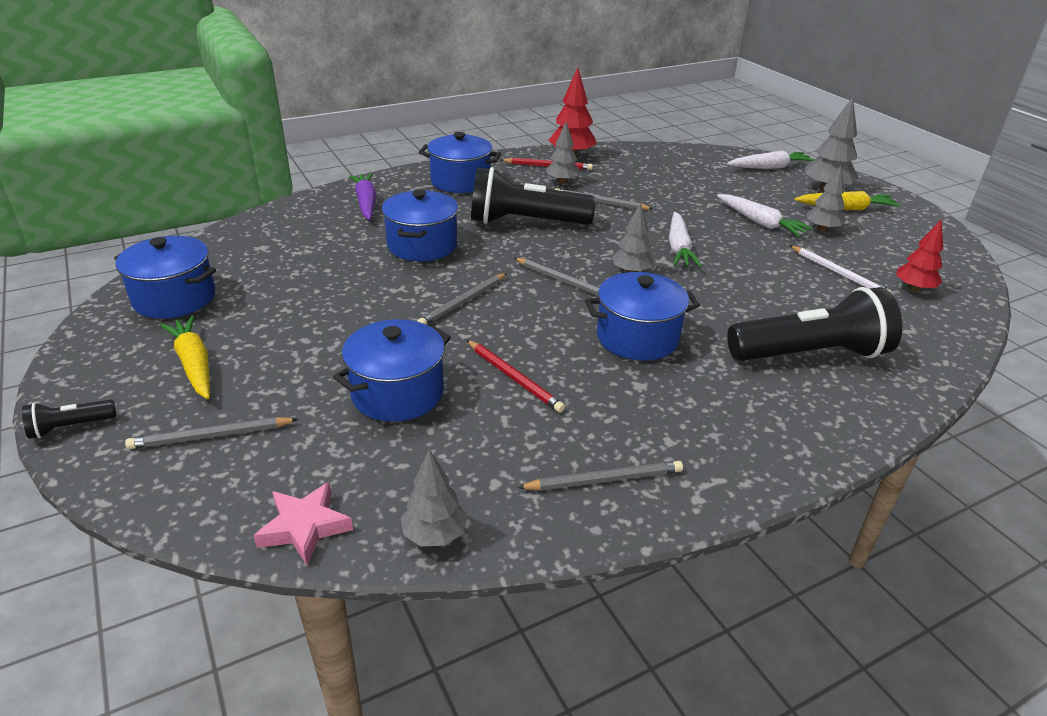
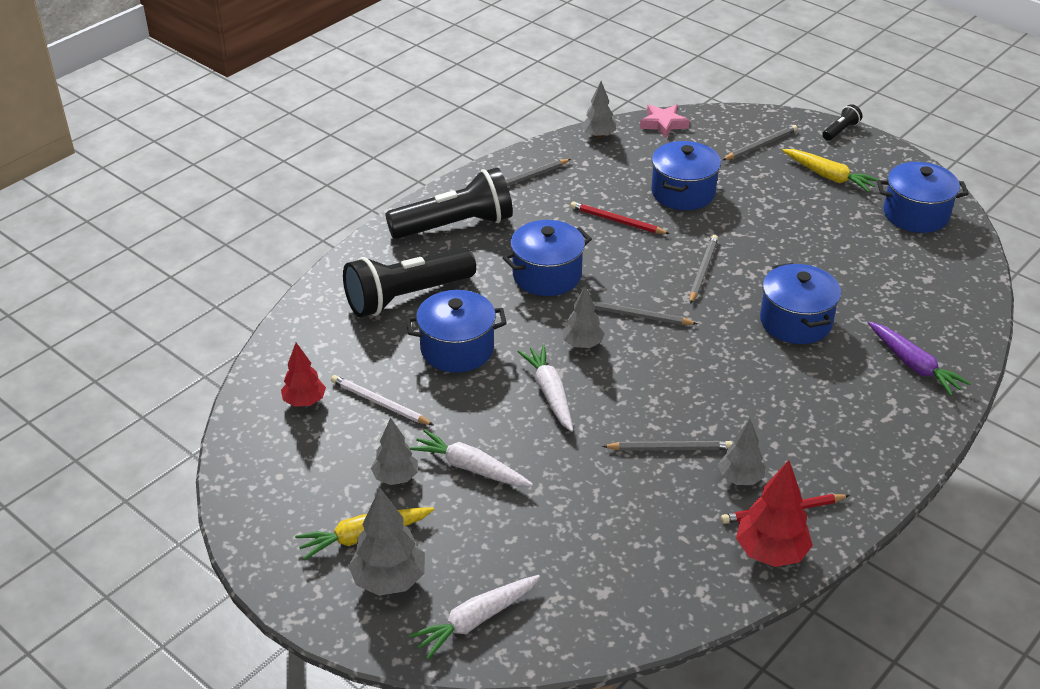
camera: 160 degrees right, 5 degrees up
blue pot [419,132,501,193] -> blue pot moved to [406,290,507,372]
black flashlight [471,167,596,225] -> black flashlight moved to [385,168,513,239]

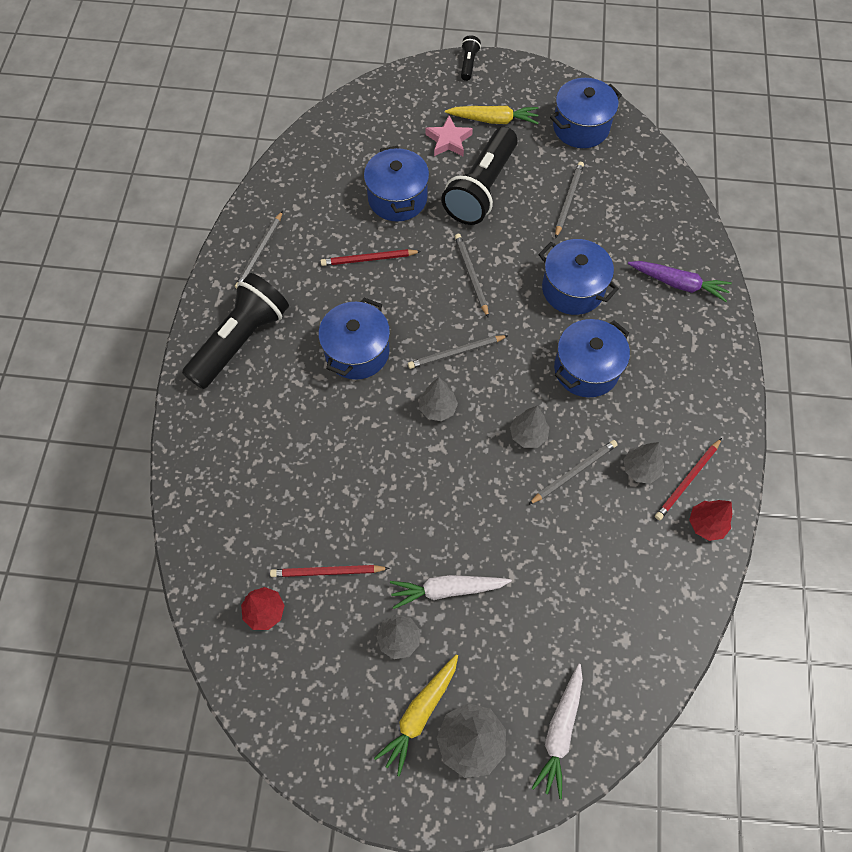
camera: 35 degrees left, 25 degrees up
white pencil [331,375,434,426] -> red pencil [270,565,390,577]
black flashlight [343,248,476,317] -> black flashlight moved to [441,127,518,225]
blue pot [406,290,507,372] -> blue pot moved to [554,319,630,398]
white carrot [518,345,573,432] -> none
grey tree [581,81,616,138] -> grey tree moved to [510,406,549,448]
pink star [640,104,690,138] -> pink star moved to [425,115,473,157]
grey pencil [723,125,797,160] -> grey pencil moved to [555,162,584,238]
red tree [736,460,813,567] -> red tree [689,500,733,541], size x0.66

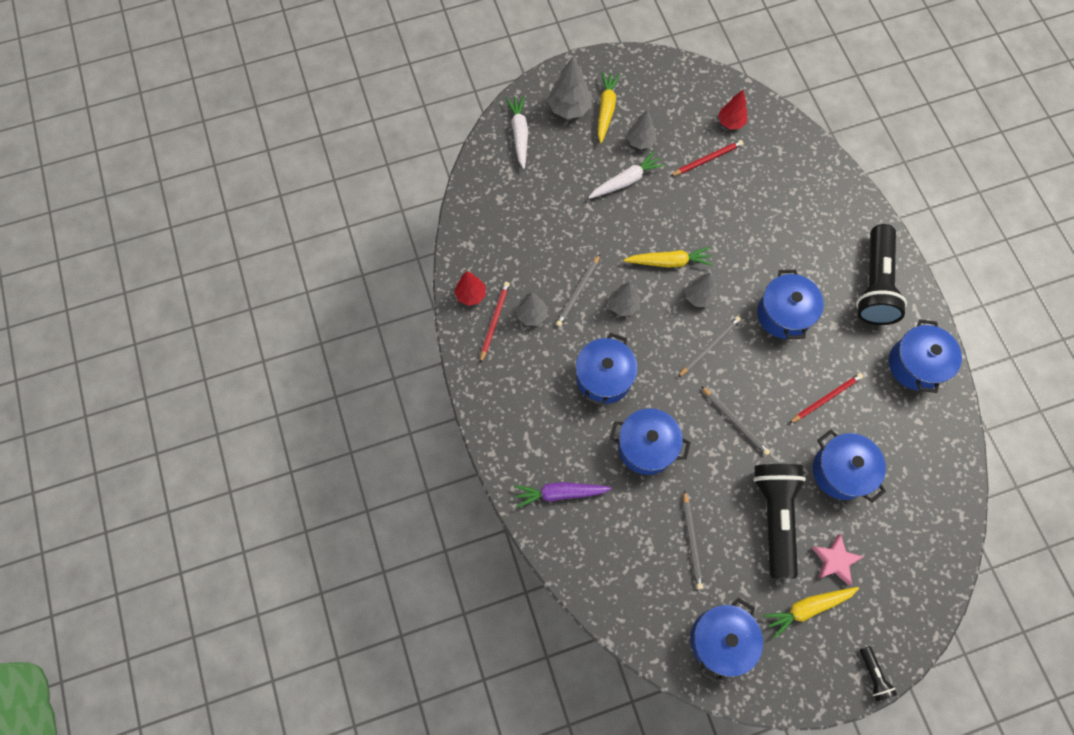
camera: 155 degrees right, 5 degrees up
grey pencil [235,211,283,289] -> blue pot [889,319,962,393]
none -> yellow carrot [624,247,713,268]

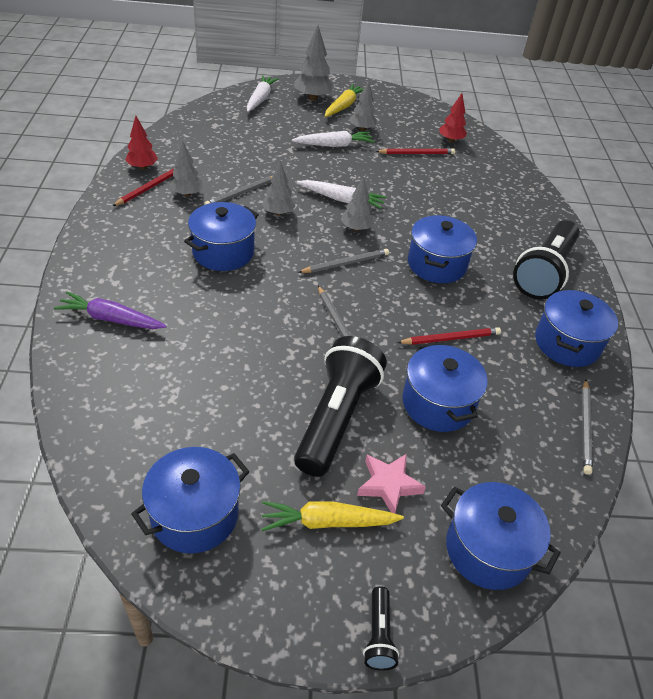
camera: 15 degrees right, 25 degrees down
blue pot [610,408,691,475] -> blue pot moved to [441,482,560,590]
yellow carrot [624,247,713,268] -> white carrot [297,180,386,209]
grey pencil [683,490,703,589] -> grey pencil moved to [582,379,593,475]

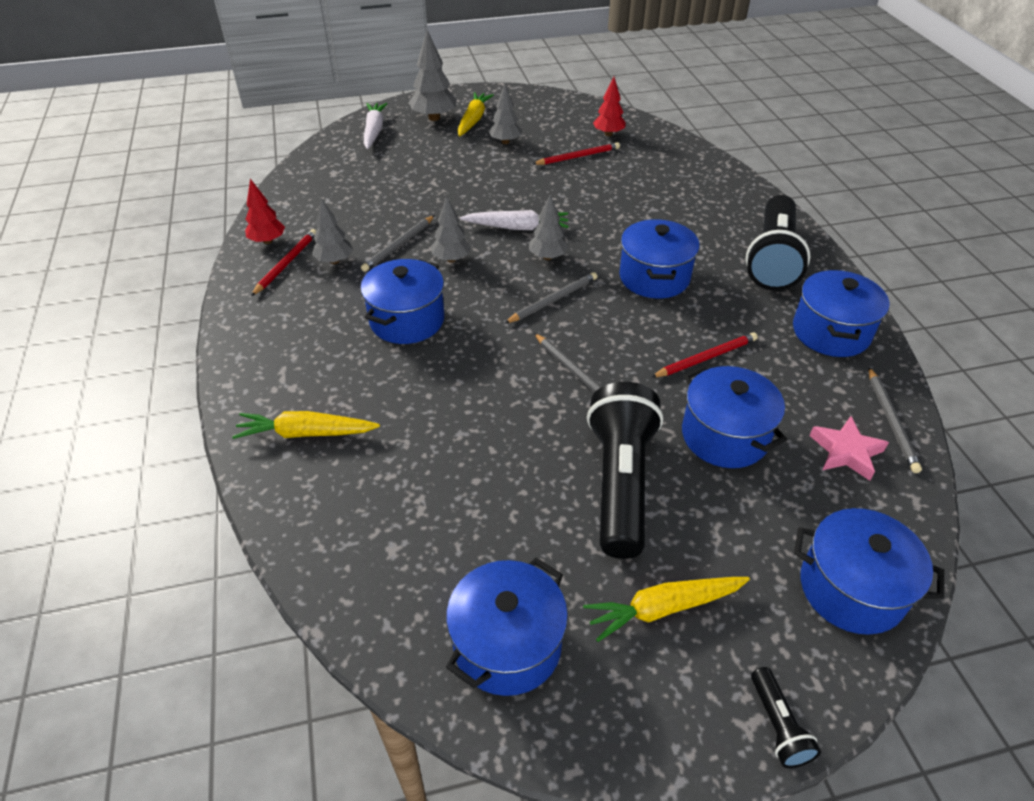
camera: 10 degrees left, 0 degrees up
purple carrot [54,292,167,329] -> yellow carrot [232,411,380,439]
white carrot [292,131,374,147] -> none
pink star [357,454,426,513] -> pink star moved to [809,416,889,481]

